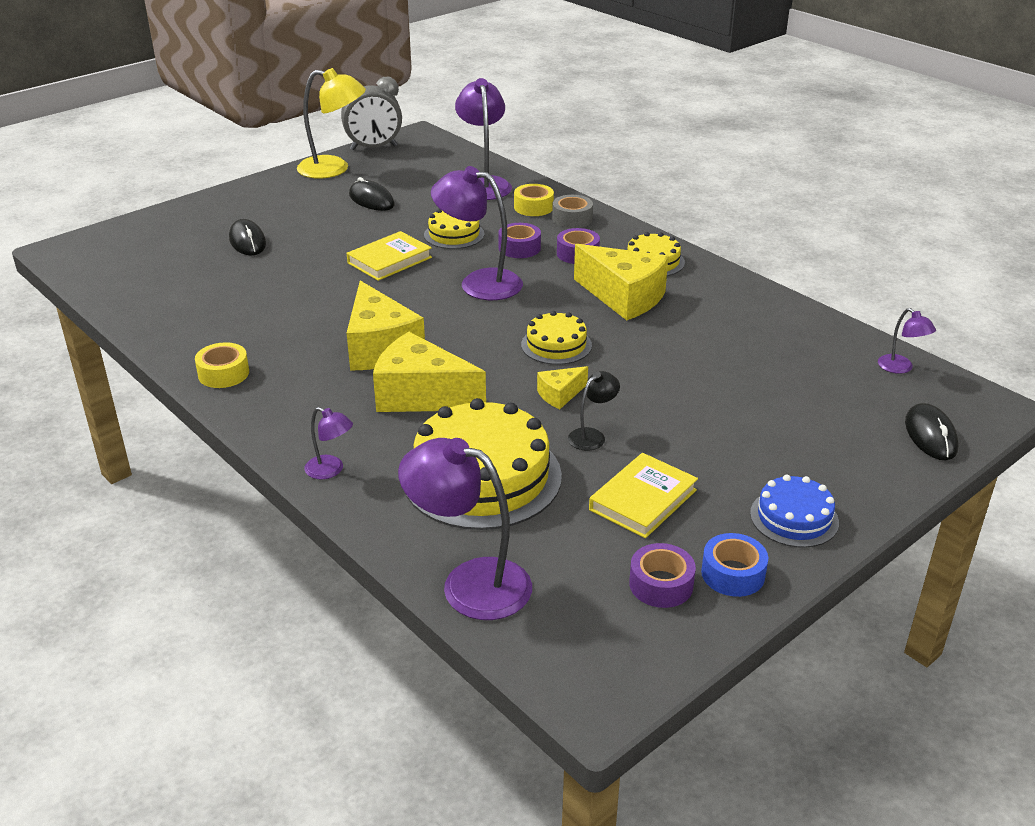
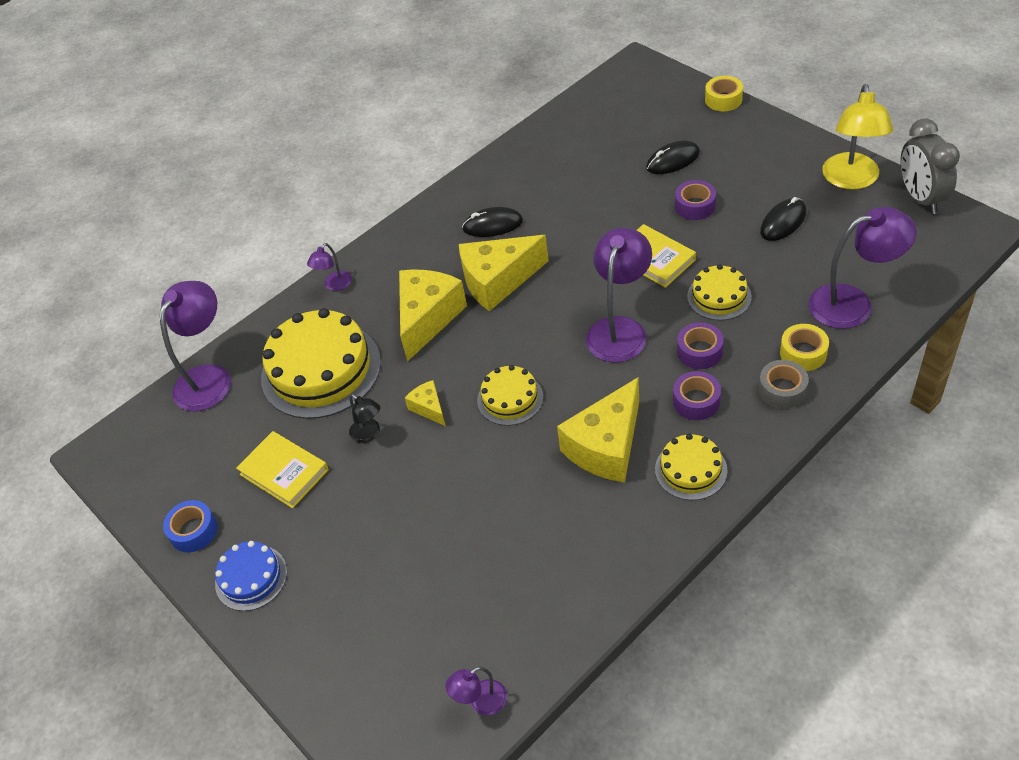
camera: 95 degrees right, 15 degrees up
yellow tape [195,342,249,388] -> yellow tape moved to [705,76,743,111]
purple tape [629,543,696,608] -> purple tape moved to [675,180,716,220]
black mouse [905,403,959,461] -> black mouse moved to [462,207,523,237]

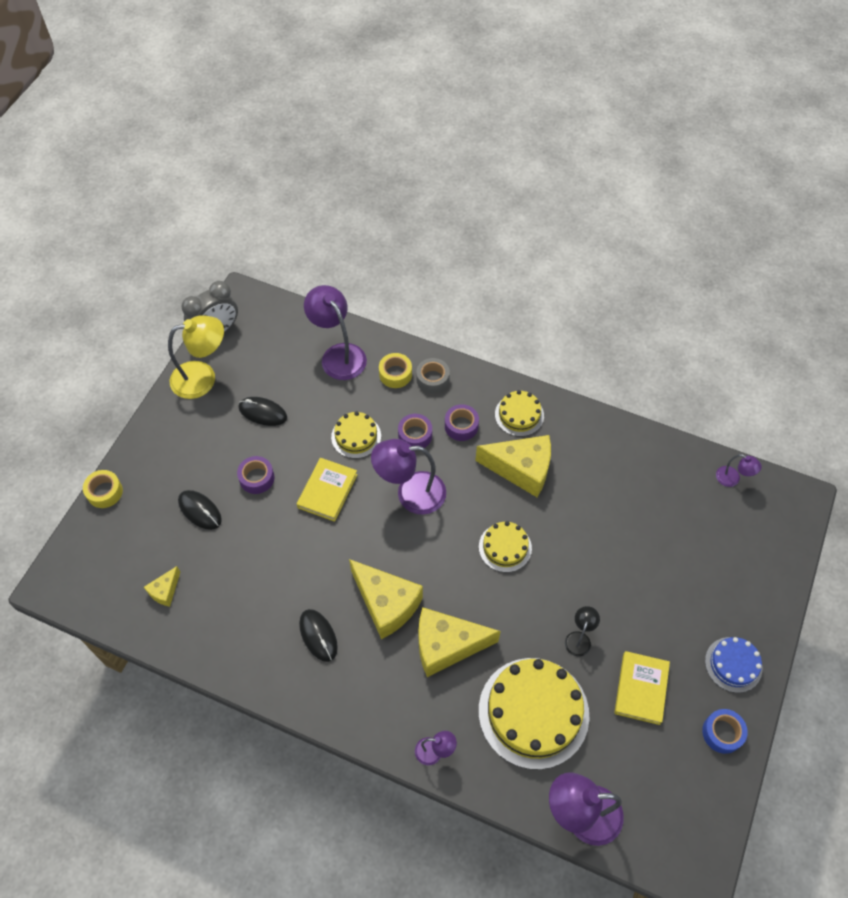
camera: 120 degrees left, 10 degrees up
yellow cheese [405,380,445,426] -> yellow cheese moved to [144,566,180,607]

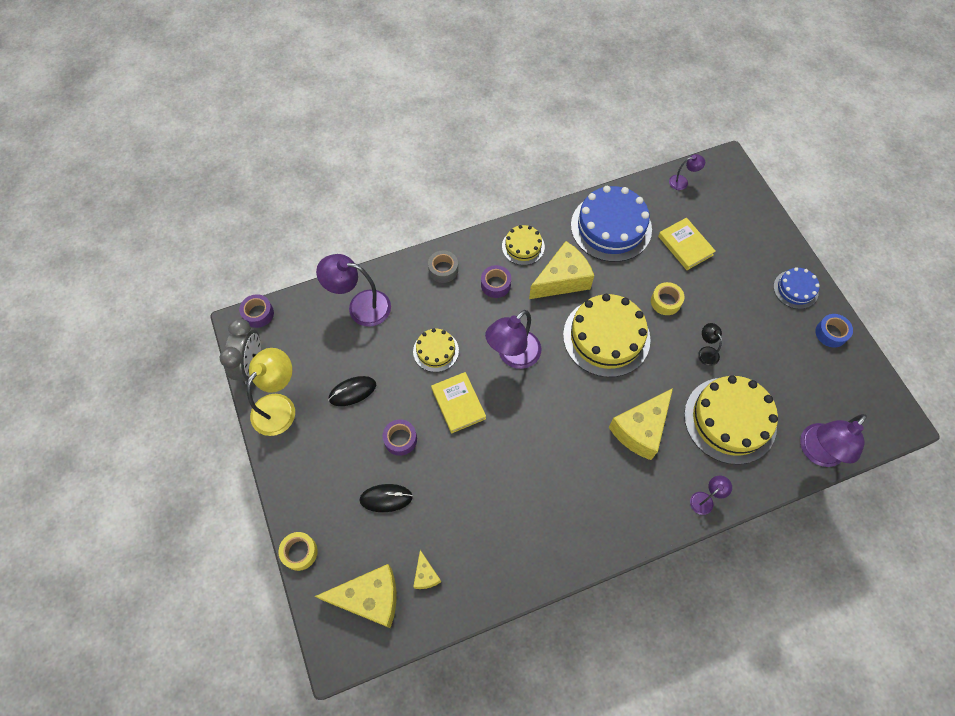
camera: 45 degrees left, 5 degrees up
black mouse [299,609,338,662] -> none
yellow cheese [349,559,423,639] -> yellow cheese moved to [315,564,397,628]
yellow tape [379,353,412,388] -> yellow tape moved to [651,282,685,315]
purple tape [398,414,432,448] -> purple tape moved to [239,294,274,328]
yellow cake [479,521,532,572] -> yellow cake [563,294,651,377], size x1.91
yellow book [614,651,670,725] -> yellow book moved to [658,218,716,270]
none -> blue cake [571,186,652,262]

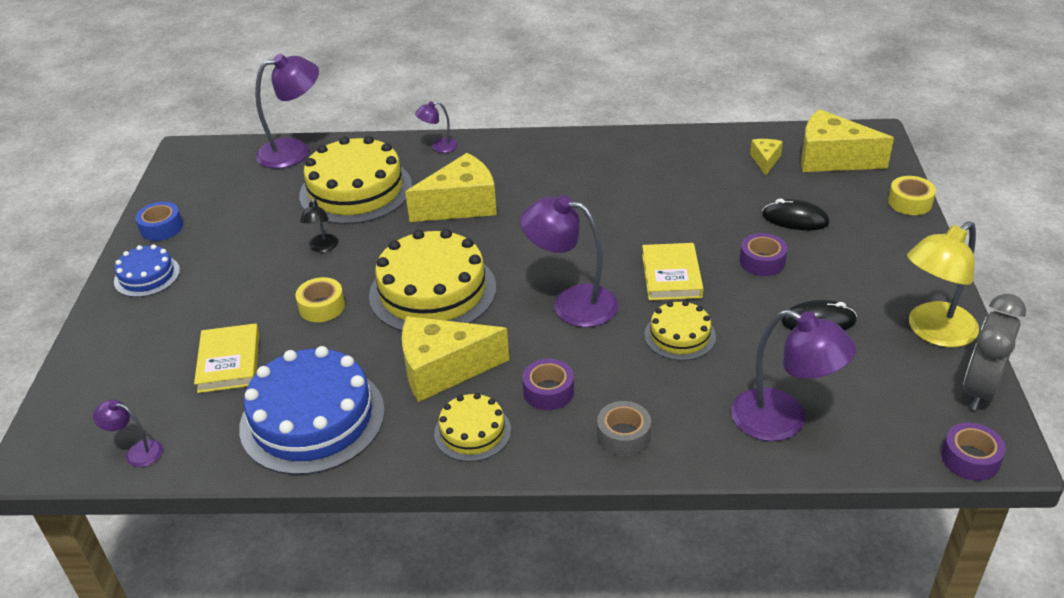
camera: 155 degrees left, 25 degrees down
purple lamp [485,310,541,369] -> purple lamp turned 135 degrees counterclockwise [520,195,619,327]

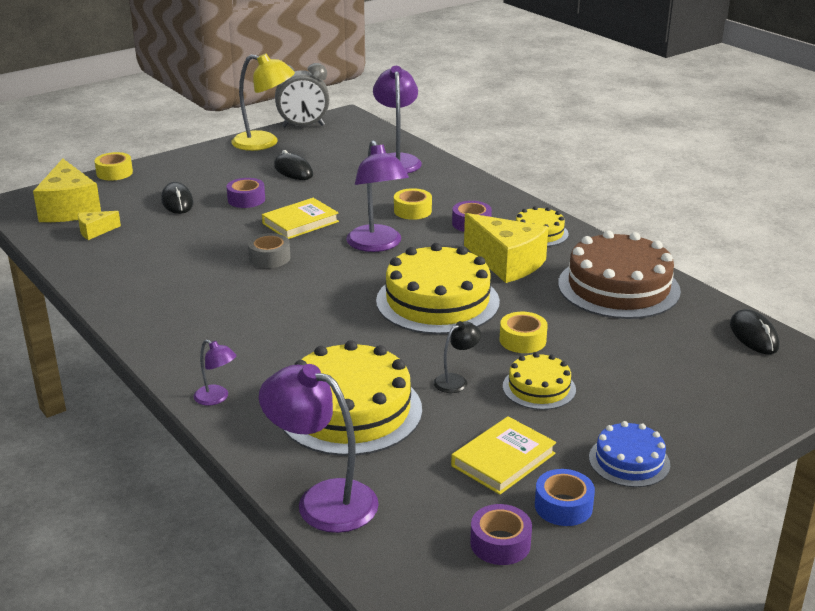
camera: 130 degrees left, 10 degrees down
purple lamp [93,399,163,467] -> black mouse [730,309,779,354]
yellow book [194,323,259,393] -> yellow book moved to [451,416,556,495]
blue cake [239,346,385,475] -> brown cake [558,231,681,319]
yellow cheese [405,153,497,222] -> none
grey tape [597,401,651,456] -> grey tape moved to [248,233,290,268]
yellow cake [644,301,716,361] -> yellow cake moved to [503,352,576,410]
purple tape [941,423,1006,481] -> purple tape moved to [470,504,532,565]
none -> yellow tape [394,188,432,220]

